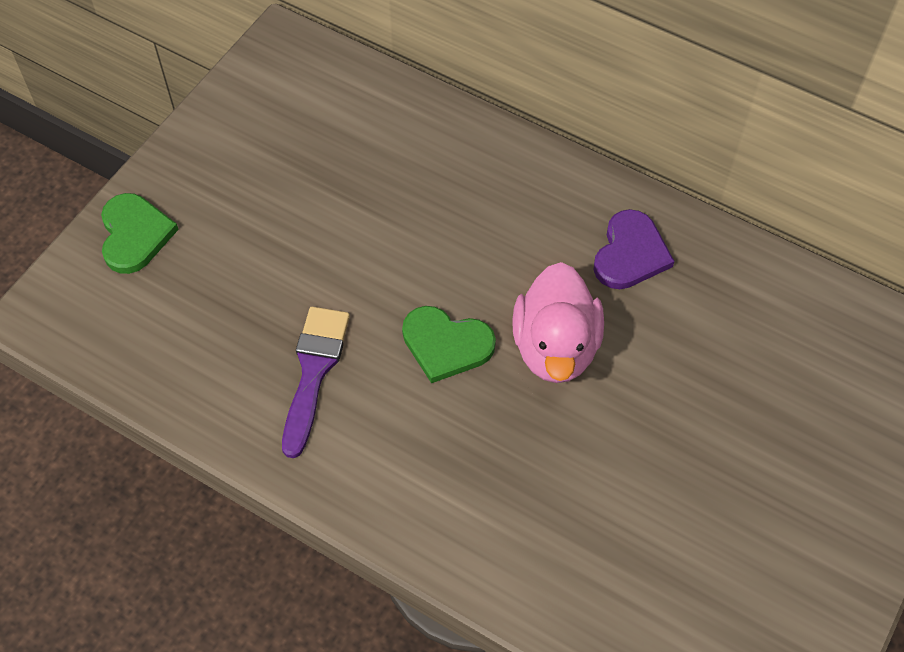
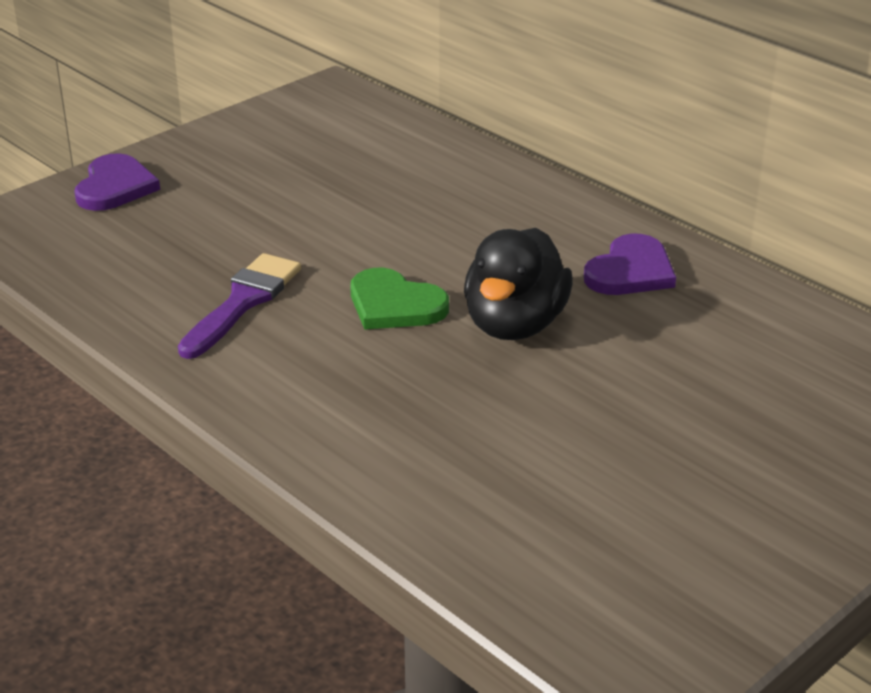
camera: 15 degrees right, 25 degrees down
green heart [101,193,179,274] -> purple heart [75,153,160,211]
pink duck [512,262,604,383] -> black duck [464,228,573,340]

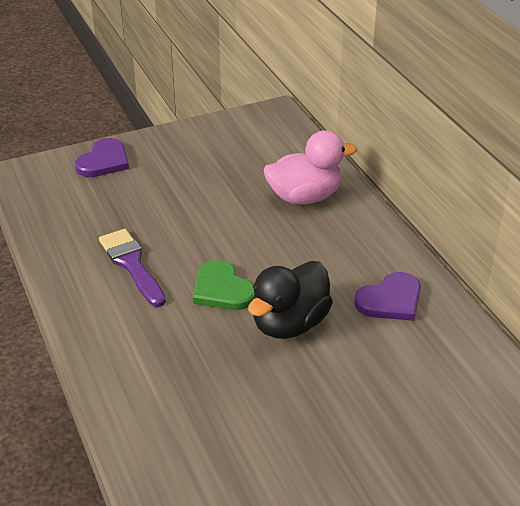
camera: 20 degrees right, 5 degrees up
purple brush [178,253,301,359] -> purple brush turned 75 degrees counterclockwise [99,229,166,307]
none -> pink duck [264,130,357,204]

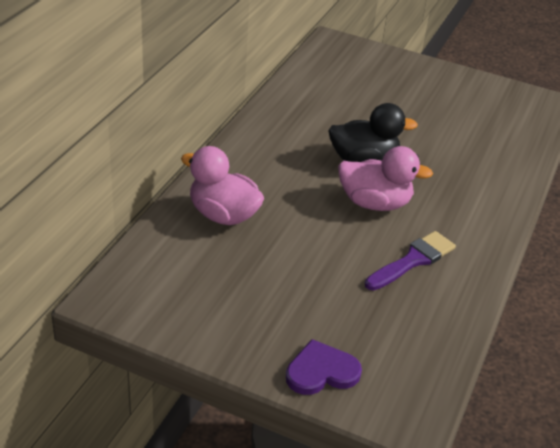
camera: 135 degrees left, 0 degrees up
purple brush [99,229,166,307] -> purple brush turned 150 degrees counterclockwise [365,231,456,291]
green heart [193,260,255,310] -> pink duck [338,146,433,211]
purple heart [354,272,421,321] -> none

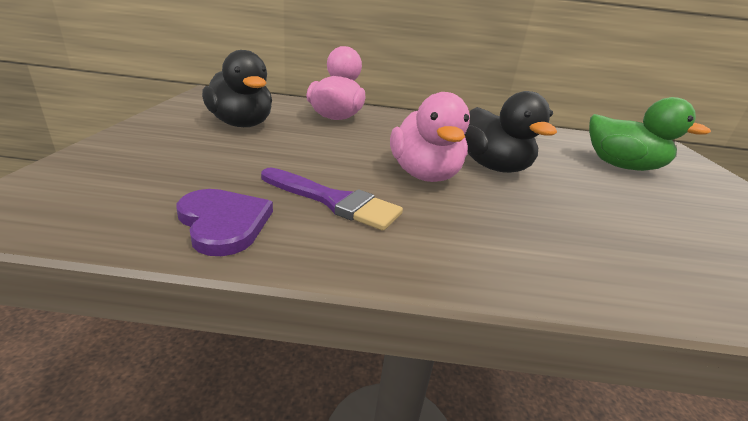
camera: 70 degrees right, 10 degrees down
purple heart [286,339,362,395] -> purple heart moved to [176,189,273,256]
none -> black duck [202,50,272,127]
none -> green duck [589,97,711,171]

